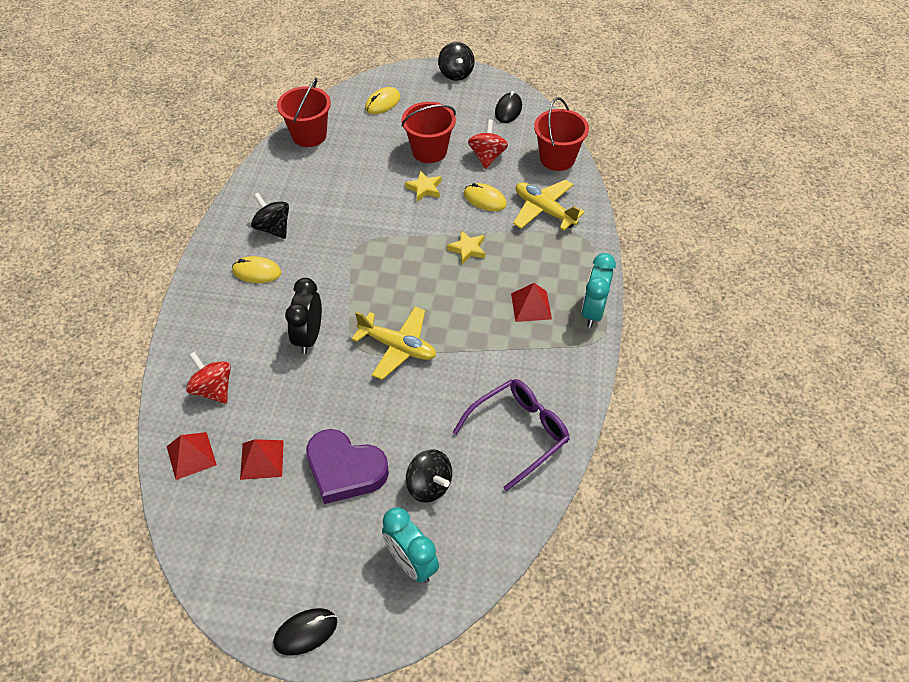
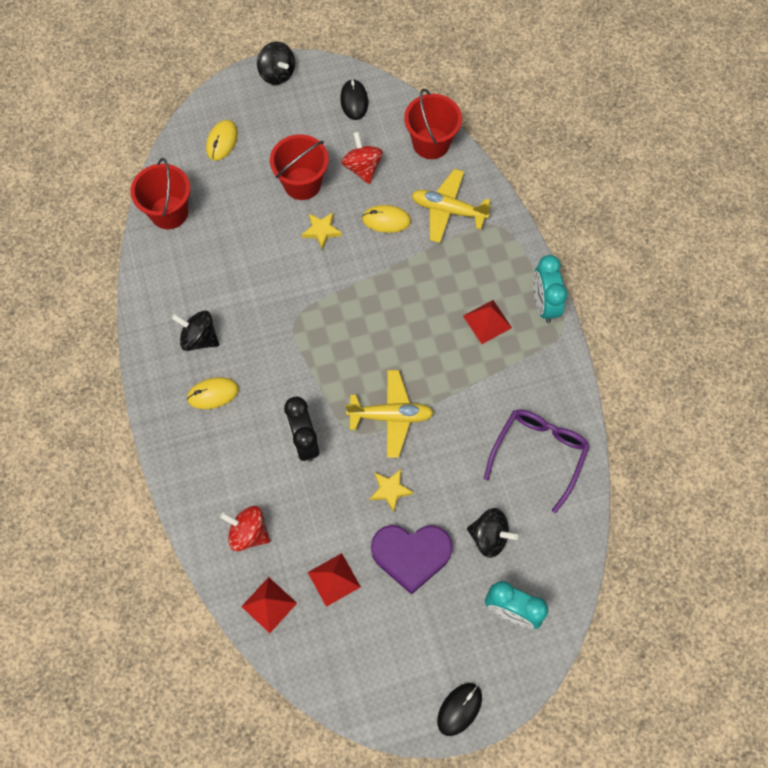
camera: 25 degrees left, 15 degrees up
yellow star [447,230,485,264] -> yellow star moved to [370,469,413,512]

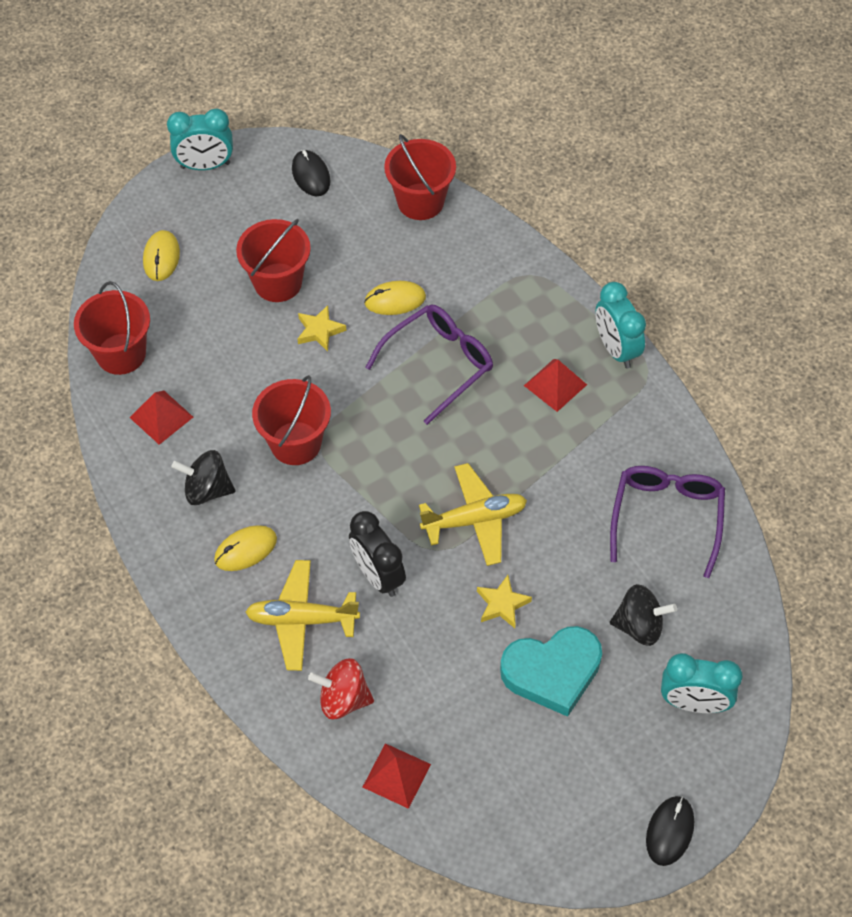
camera: 15 degrees left, 10 degrees down
black spinning top [257,42,295,85] -> turquoise clock [167,109,233,170]
red pyramid [308,553,361,607] -> red pyramid moved to [130,391,193,445]
red spinning top [341,132,383,184] -> none
purple heart [371,525,453,595] -> turquoise heart [500,626,602,717]
yellow plane [411,169,491,243] -> yellow plane moved to [246,560,360,671]
none -> red bucket [252,375,331,465]
none -> purple glasses [365,304,493,425]

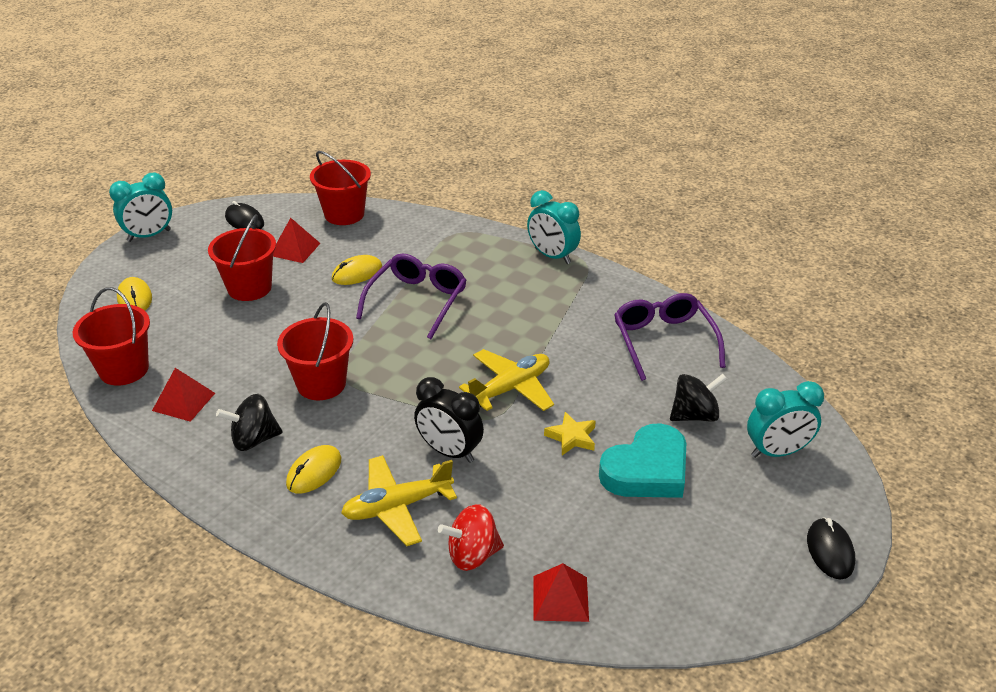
camera: 25 degrees left, 20 degrees down
yellow star [297,305,347,352] -> none
red pyramid [524,359,587,412] -> red pyramid moved to [273,218,320,263]

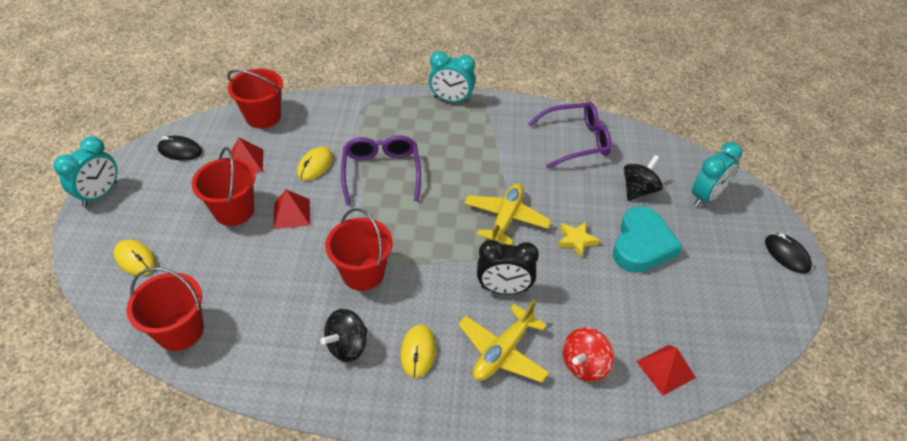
camera: 30 degrees left, 10 degrees up
red pyramid [152,368,215,422] -> red pyramid moved to [274,190,310,229]
purple glasses [614,293,726,381] -> purple glasses turned 120 degrees clockwise [528,102,612,168]

